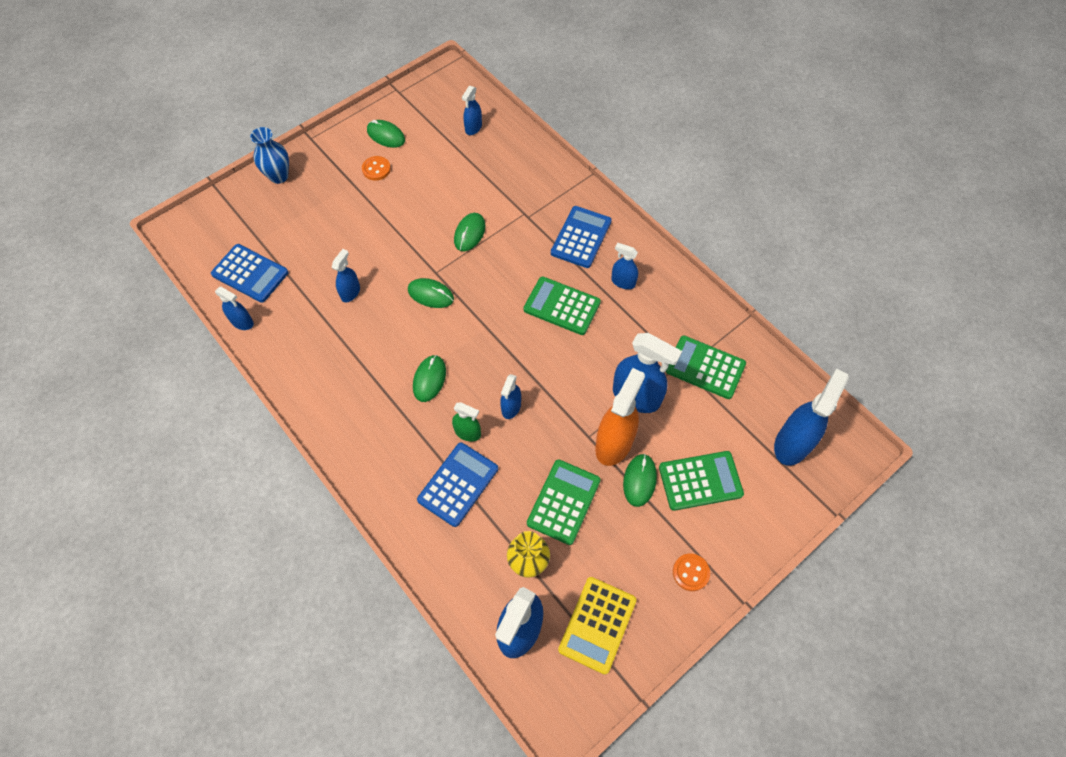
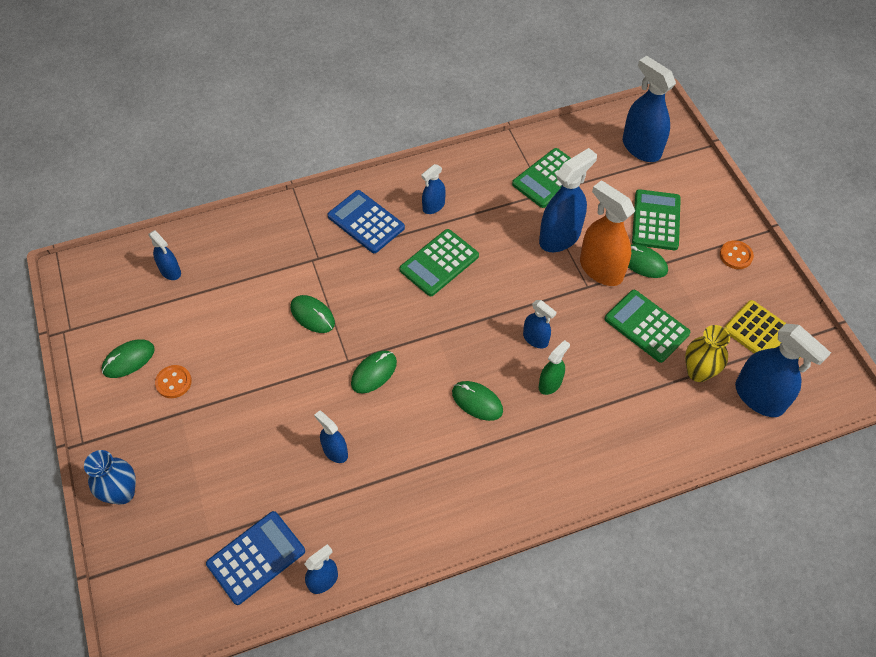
camera: 70 degrees left, 5 degrees down
blue calculator [417,442,498,527] -> none

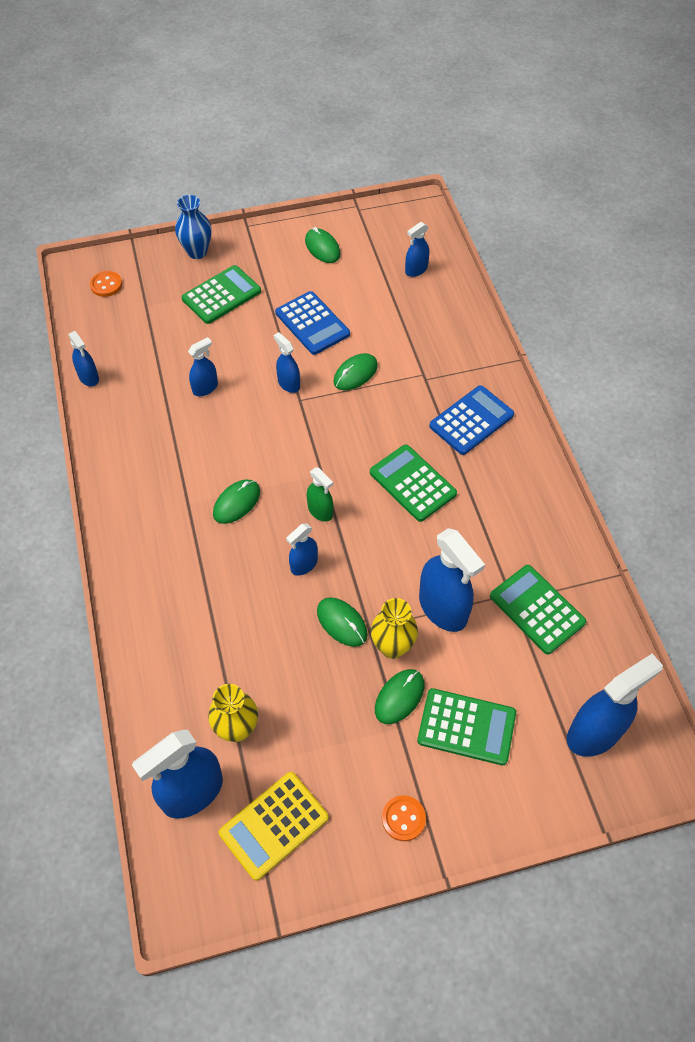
camera: 95 degrees right, 0 degrees up
orange button [155,365,192,398] -> orange button moved to [90,271,122,297]
blue calculator [206,511,305,605] -> blue calculator moved to [275,291,350,355]
green mouse [351,351,397,394] -> green mouse moved to [317,597,368,647]
blue spray bottle [421,164,446,214] -> blue spray bottle moved to [274,332,300,393]
green spray bottle [538,340,570,395] -> green spray bottle moved to [307,467,333,522]
orange spray bottle [580,180,635,286] -> yellow vase [371,598,418,659]
green calculator [605,290,690,363] -> green calculator moved to [182,265,261,324]

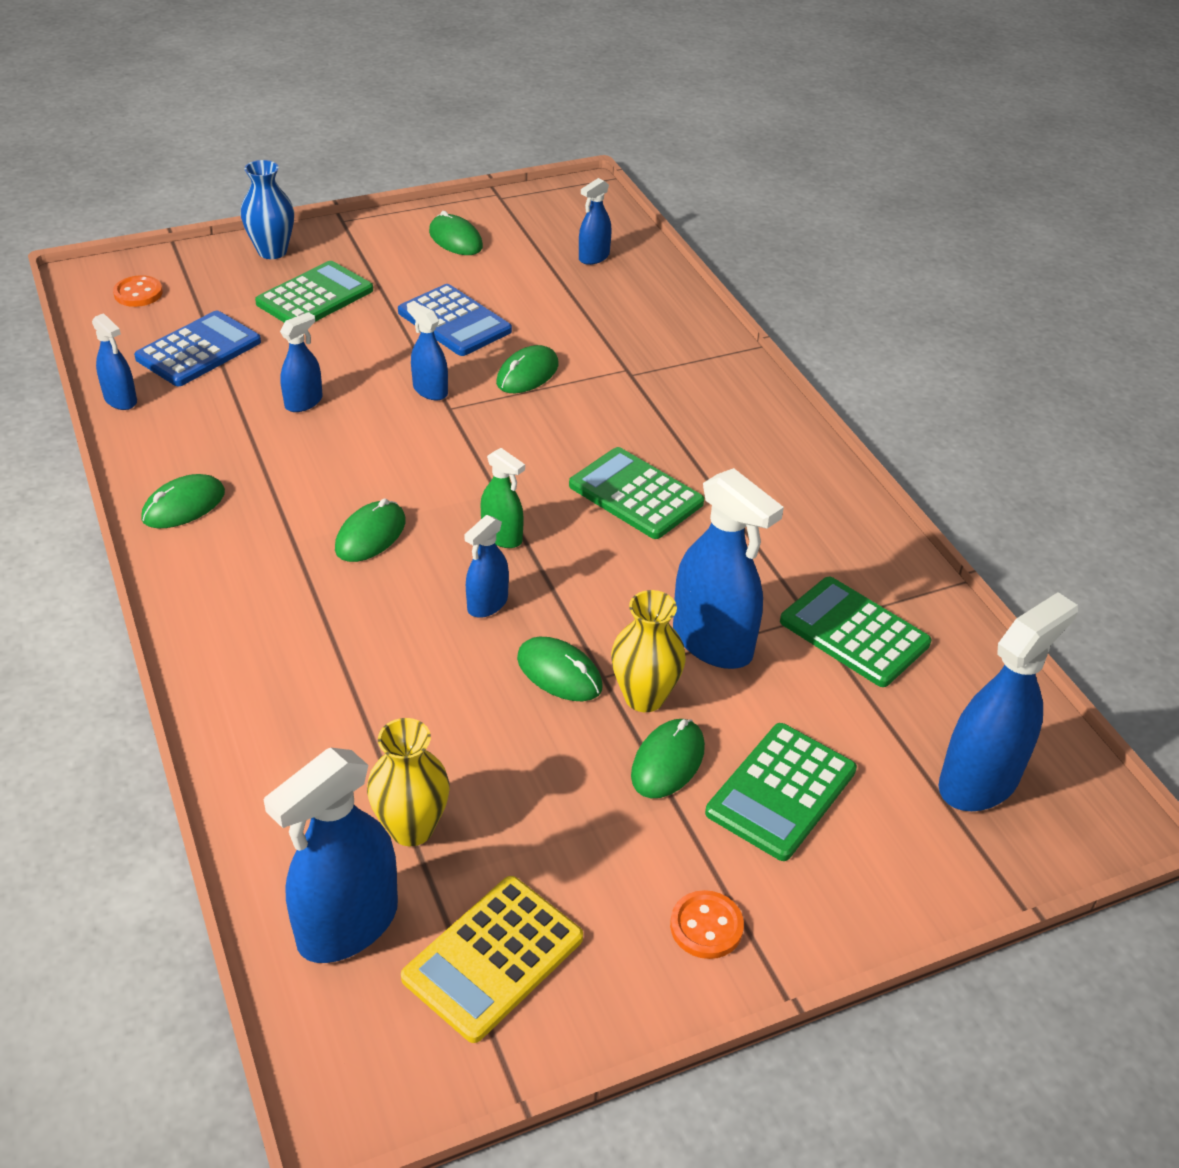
camera: 10 degrees left, 15 degrees down
green calculator [417,688,516,765] -> green calculator turned 120 degrees clockwise [705,723,857,861]
blue calculator [429,385,514,455] -> blue calculator moved to [134,311,261,386]
none -> green mouse [141,474,225,528]

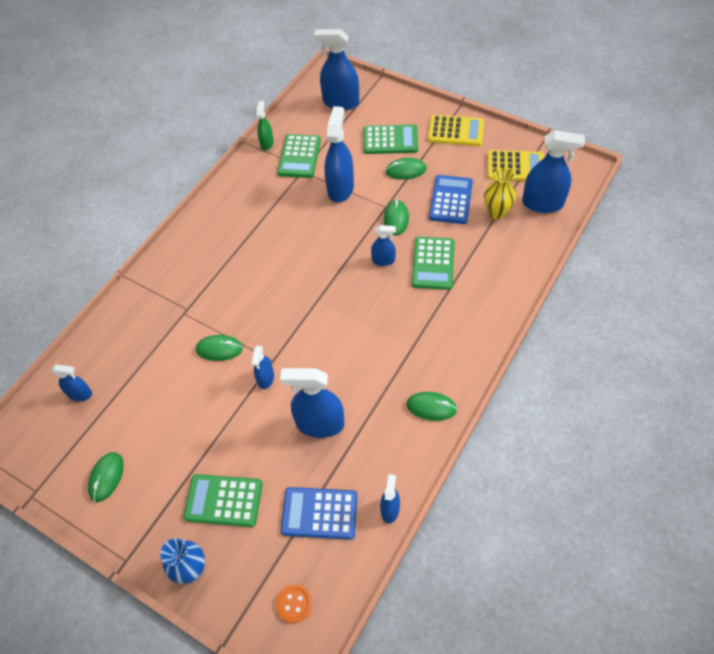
camera: 120 degrees left, 15 degrees up
blue spray bottle [280,312,323,412] -> blue spray bottle [280,368,345,438], size x1.85
green mouse [335,499,406,562] -> none
blue calculator [398,284,512,356] -> blue calculator moved to [429,175,473,224]
green spray bottle [481,448,525,548] -> green spray bottle moved to [257,101,274,150]
green calculator [569,447,704,539] -> green calculator moved to [412,237,454,290]
yellow vase [611,590,686,712] -> none
orange button [670,890,744,959] -> yellow calculator [428,115,484,146]

